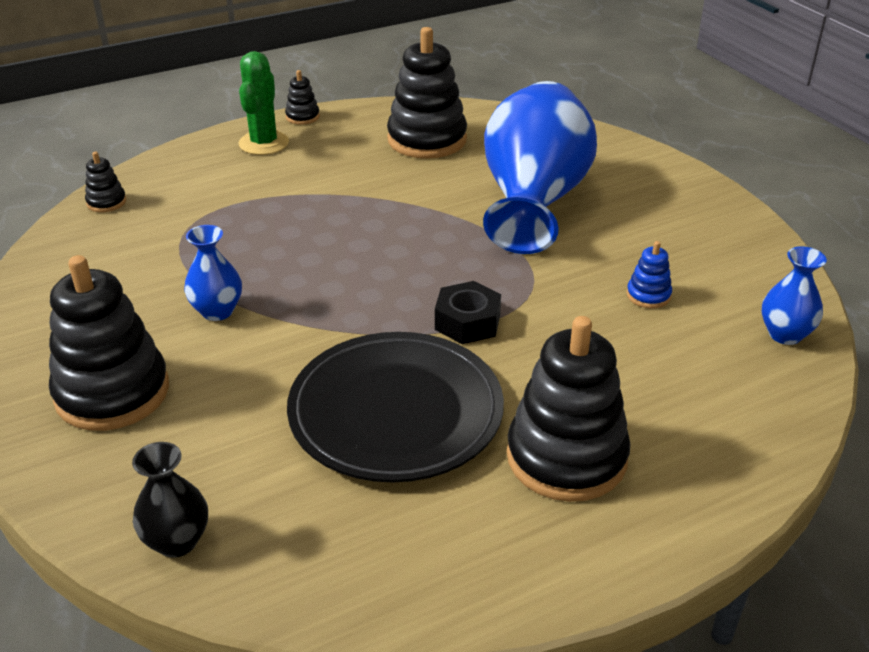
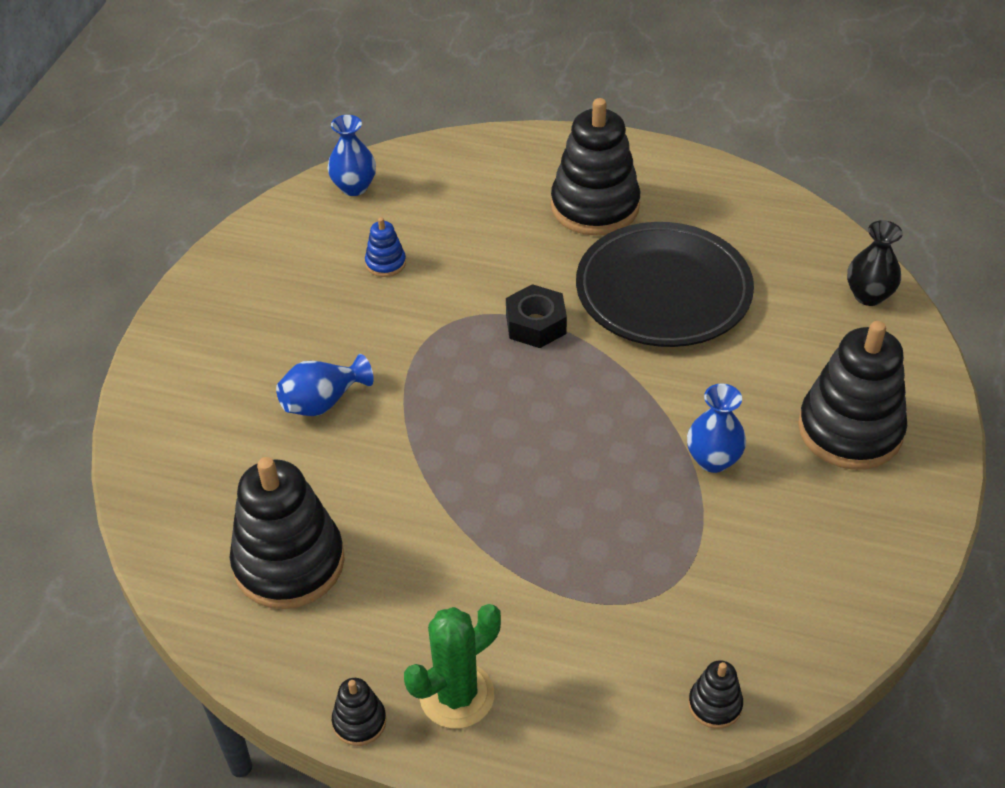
camera: 135 degrees left, 10 degrees up
blue vase [483,81,597,254] -> blue vase [276,354,374,416], size x0.43

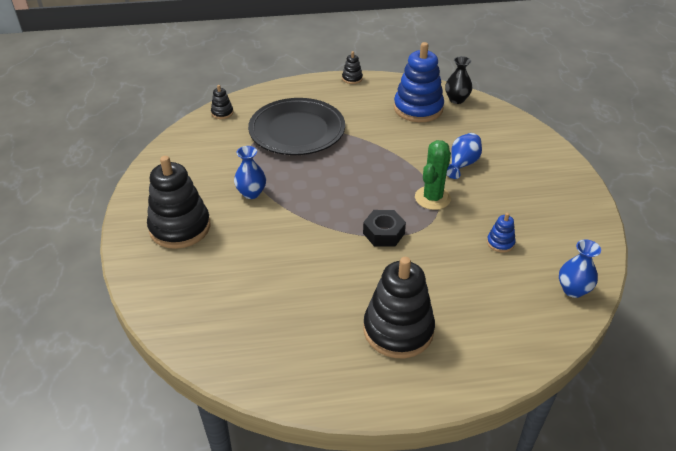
camera: 155 degrees right, 5 degrees down
black stacking toy [230,457,345,609] -> blue stacking toy [394,42,444,122]
green cactus [404,604,501,728] -> green cactus moved to [415,140,451,210]
black plate [576,222,754,347] -> black plate moved to [248,98,345,155]
black vase [847,220,903,306] -> black vase moved to [445,56,473,104]

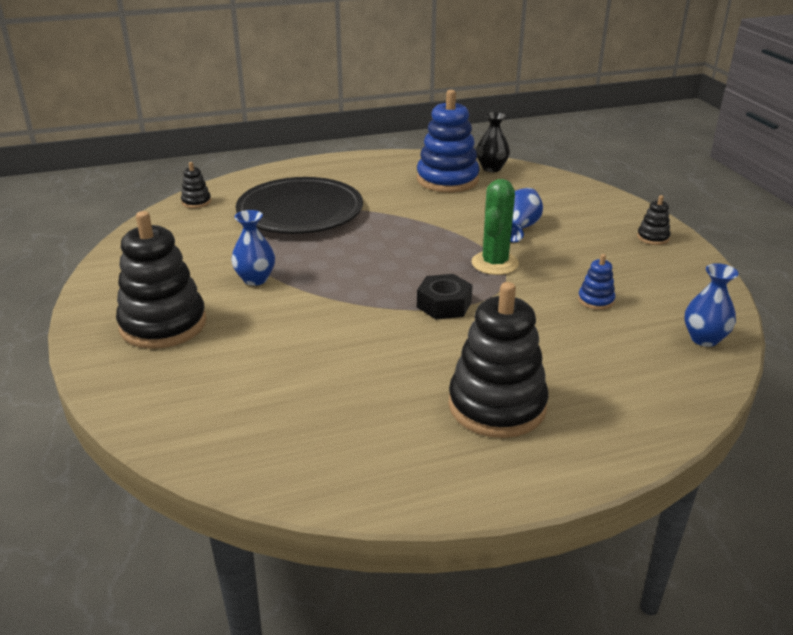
camera: 10 degrees left, 10 degrees down
black stacking toy [342,51,363,84] -> black stacking toy moved to [637,195,671,245]

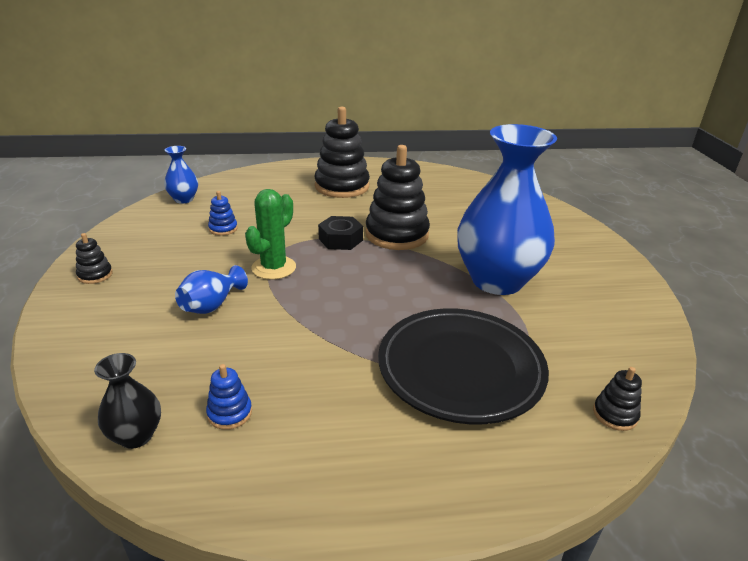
camera: 170 degrees left, 0 degrees up
black stacking toy [116,211,206,349] -> black stacking toy moved to [365,145,430,250]
blue vase [231,210,275,286] -> blue vase [457,124,557,295], size x2.31
blue stacking toy [417,90,480,192] -> blue stacking toy [206,364,252,430], size x0.44

